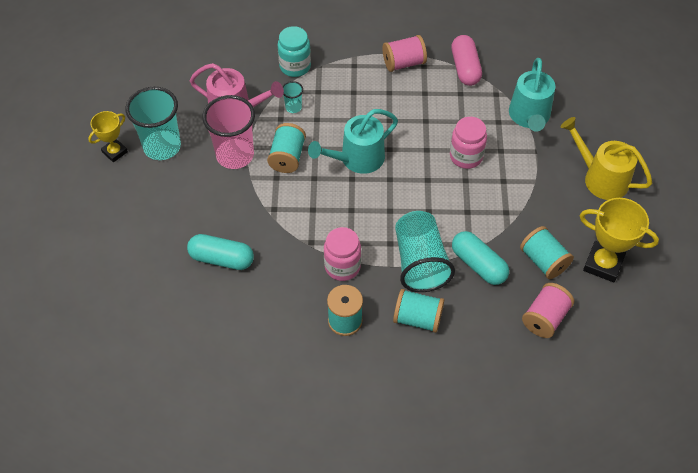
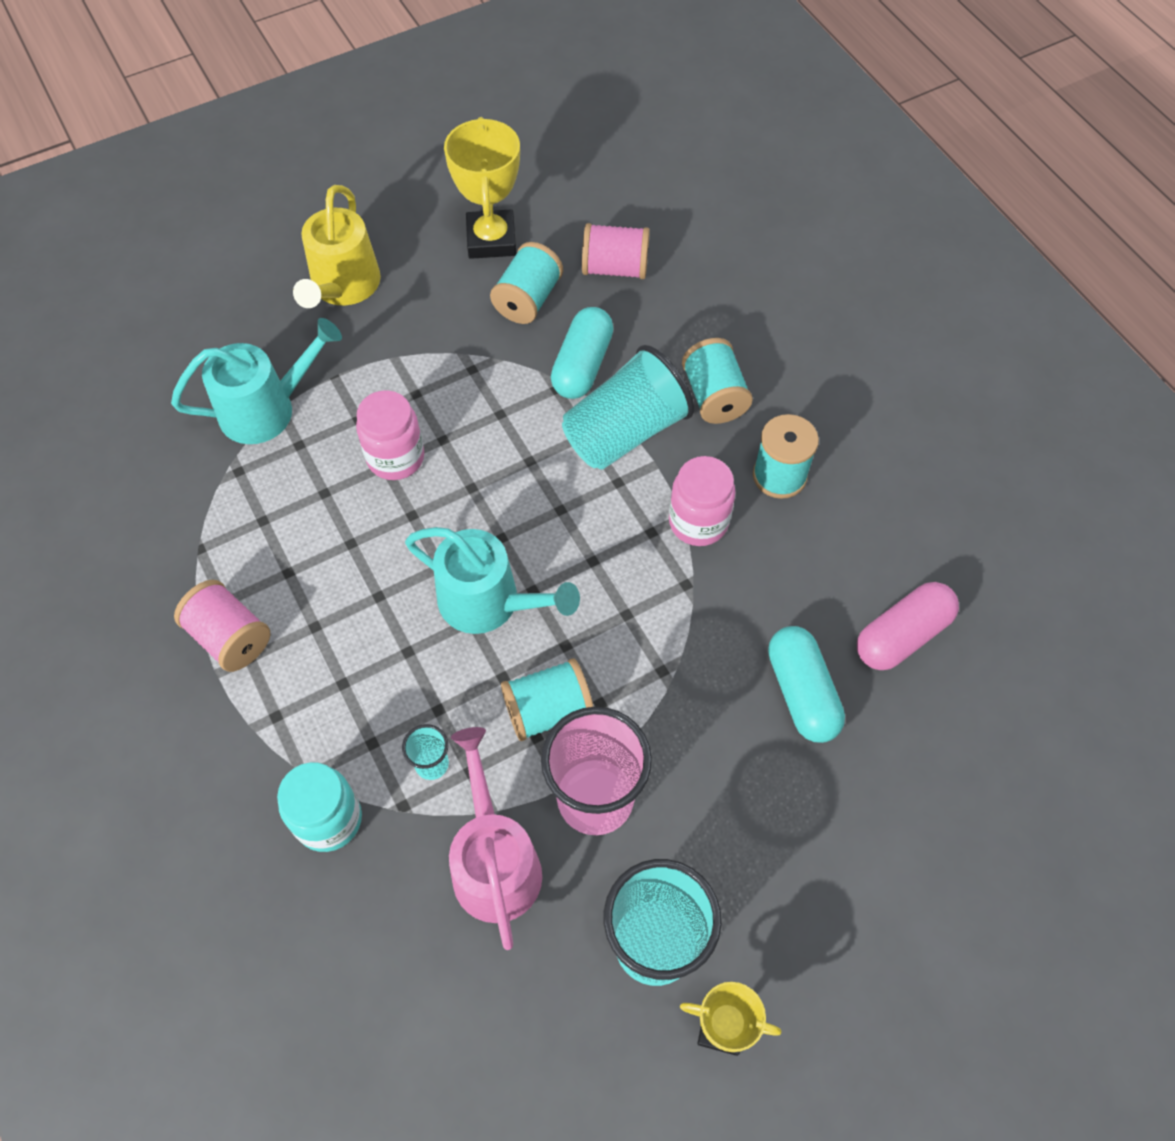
camera: 120 degrees left, 5 degrees up
pink capsule [451,35,482,86] -> pink capsule moved to [857,582,959,670]

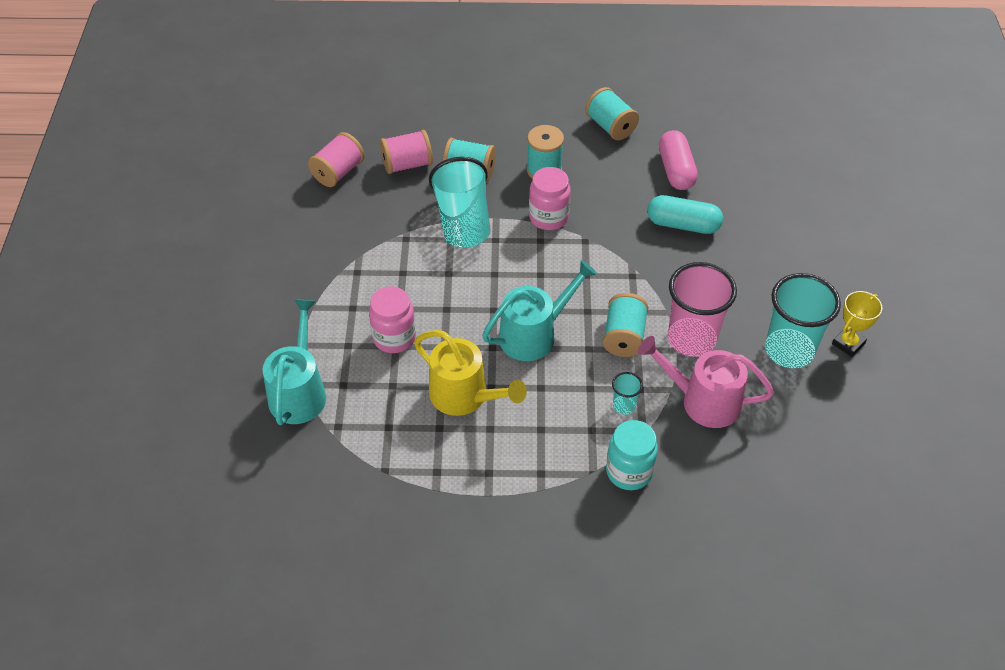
camera: 60 degrees left, 10 degrees down
pink spool [174,580,271,672] -> pink spool moved to [380,130,433,174]
yellow watering can [293,185,381,308] -> yellow watering can moved to [414,330,527,416]
yellow trophy [444,117,520,259] -> none
turquoise spool [490,242,563,324] -> turquoise spool moved to [585,87,639,140]
turquoise capsule [551,307,614,399] -> none

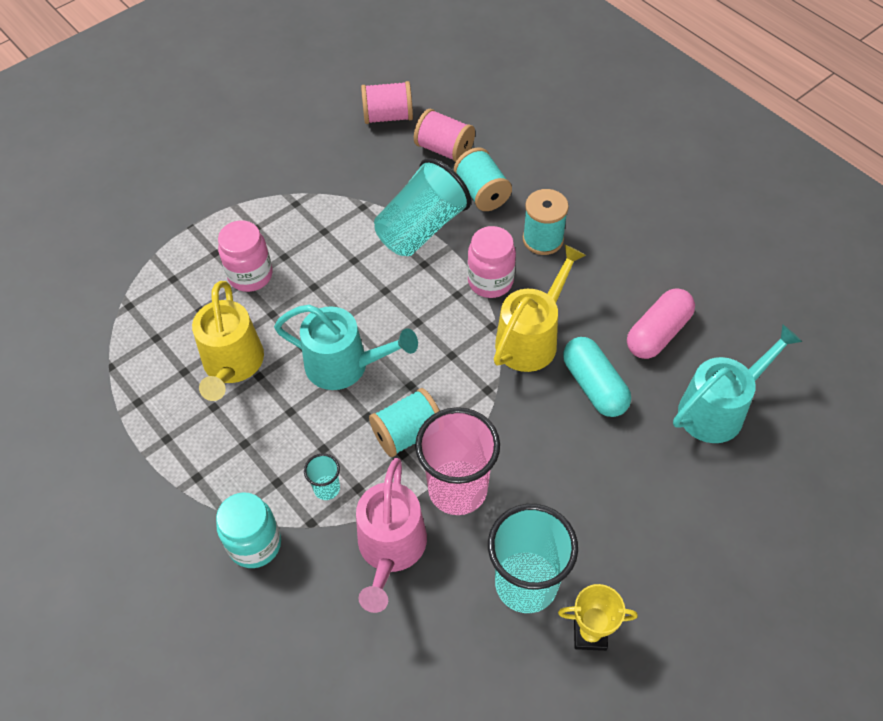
camera: 50 degrees right, 5 degrees up
turquoise watering can [263,299,326,425] -> turquoise watering can moved to [673,324,802,443]
turquoise spool [585,87,639,140] -> none
pink watering can [638,336,774,428] -> pink watering can turned 150 degrees counterclockwise [356,458,427,613]
none -> yellow watering can [494,244,586,372]

